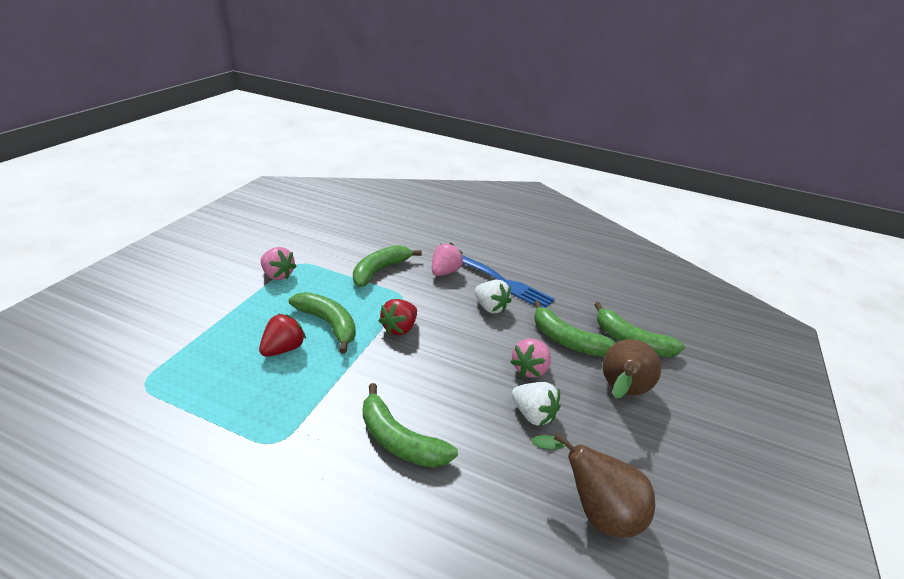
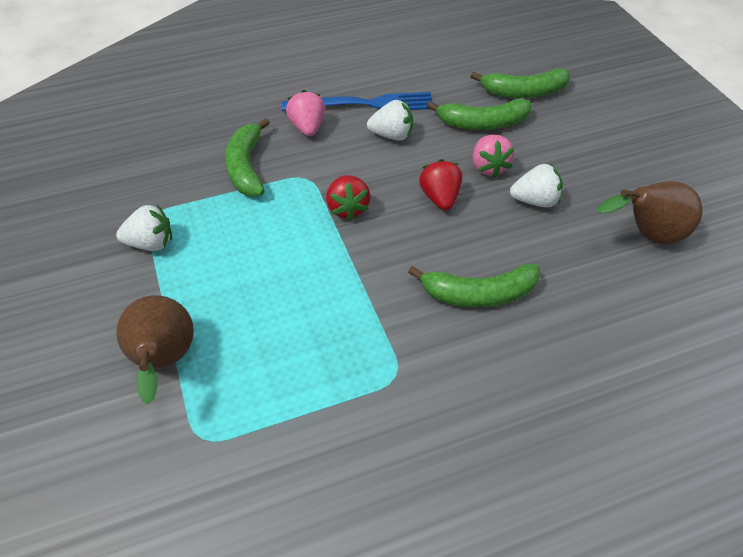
camera: 40 degrees left, 15 degrees up
red strawberry [259,314,306,357] -> red strawberry moved to [419,159,462,210]
pink strawberry [261,247,297,280] -> white strawberry [116,205,172,251]
green banana [289,292,356,354] -> none
brown pear [603,339,661,399] -> brown pear moved to [116,295,194,404]

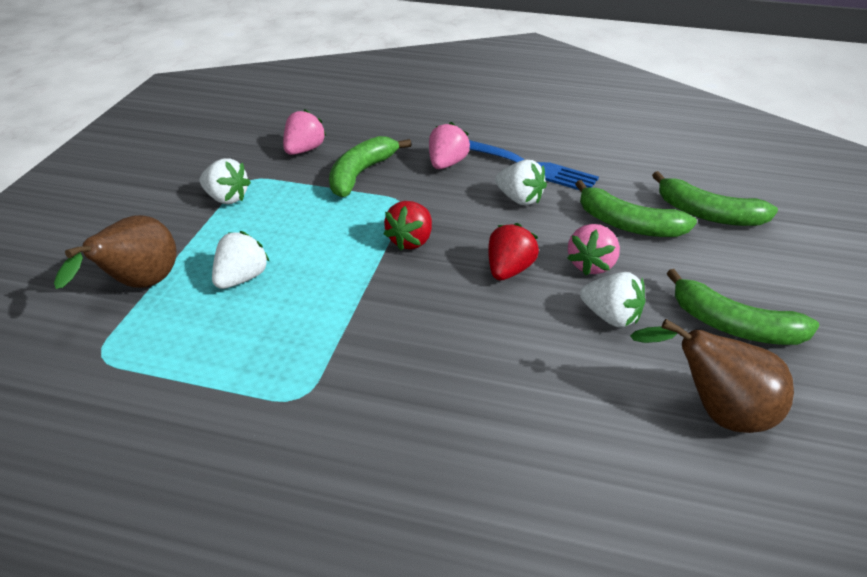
camera: 35 degrees right, 10 degrees down
green banana [408,264,540,308] -> green banana moved to [667,269,820,345]
none -> white strawberry [212,231,270,289]
none -> pink strawberry [283,109,326,155]

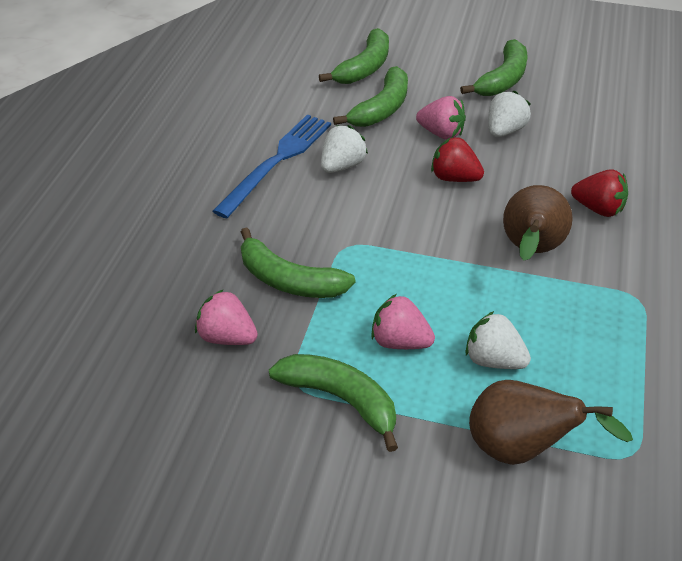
camera: 90 degrees left, 5 degrees up
white strawberry [200,158,251,204] -> green banana [269,354,398,452]
red strawberry [384,201,432,250] -> red strawberry moved to [571,169,628,217]
pink strawberry [429,122,470,169] -> pink strawberry moved to [371,294,435,349]
brown pear [630,319,794,433] -> brown pear moved to [503,185,573,261]

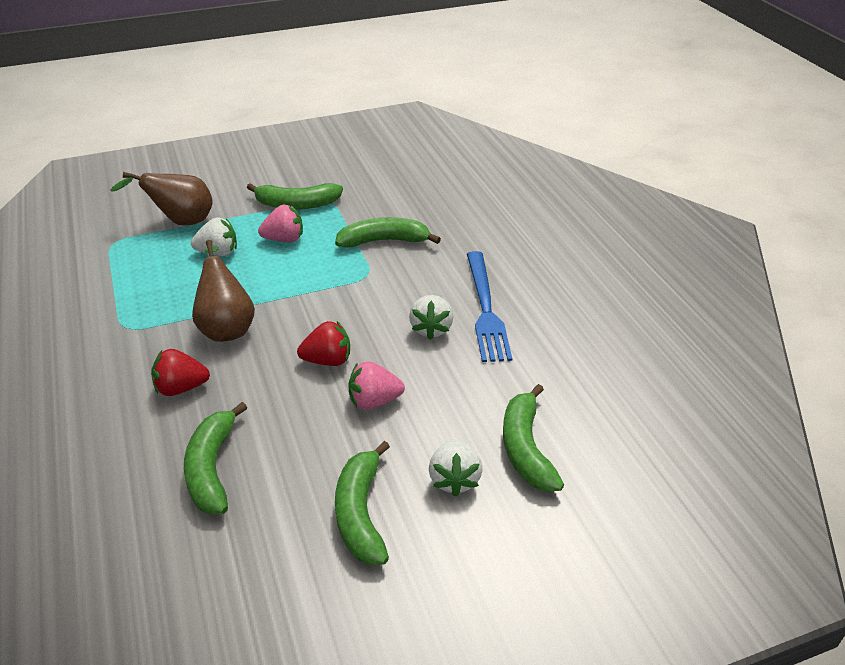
camera: 145 degrees right, 5 degrees down
pink strawberry [195,289,258,345] -> none
green banana [333,66,408,127] -> green banana moved to [184,402,247,514]
white strawberry [488,91,531,137] -> white strawberry moved to [429,440,483,497]

